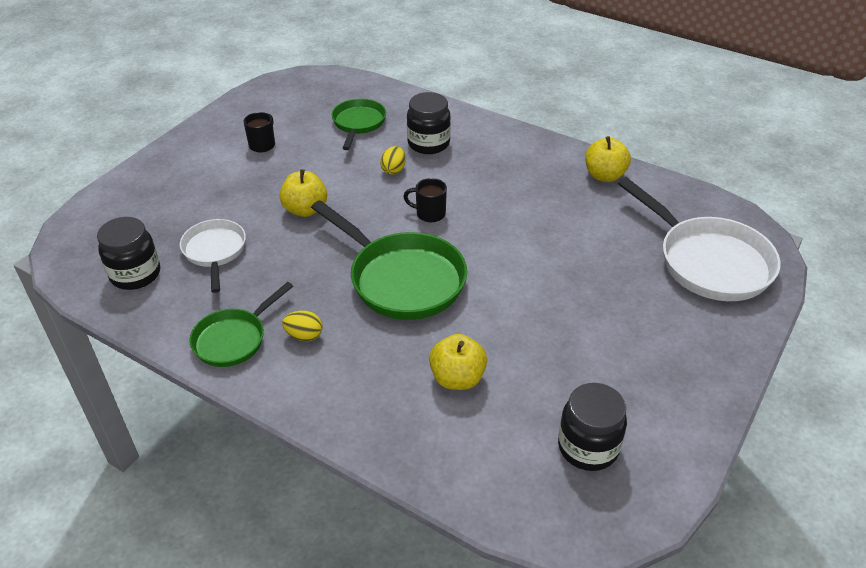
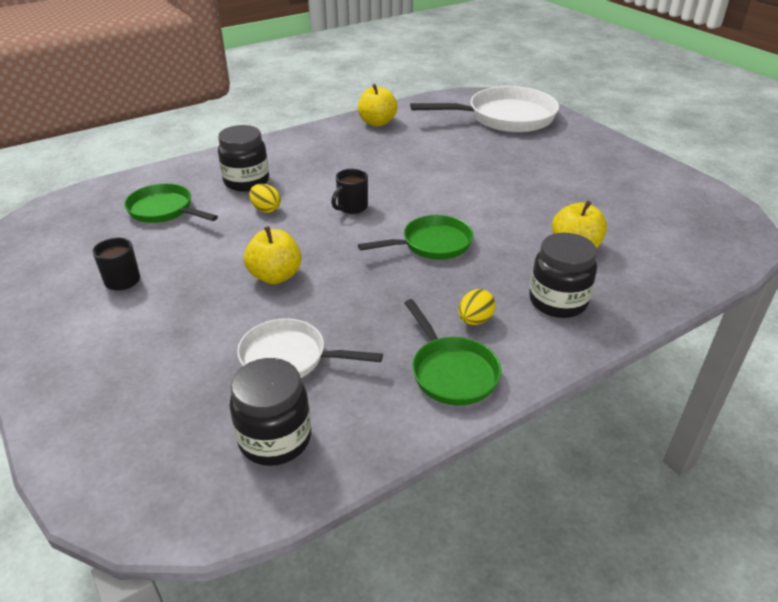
camera: 65 degrees left, 5 degrees down
green pan [311,200,467,320] -> green pan [358,215,473,260], size x0.59
black jar [558,383,627,471] -> black jar moved to [529,233,597,318]

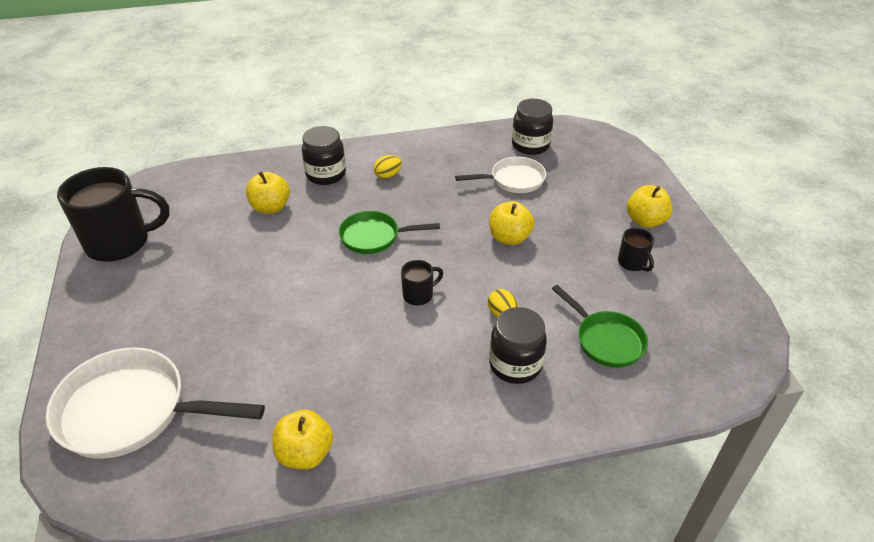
camera: 160 degrees left, 5 degrees up
white pan [237,318,383,378] -> white pan turned 45 degrees counterclockwise [455,156,546,193]
green pan [404,299,501,405] -> none
none -> black mug [57,167,169,262]
none -> yellow apple [627,185,673,228]

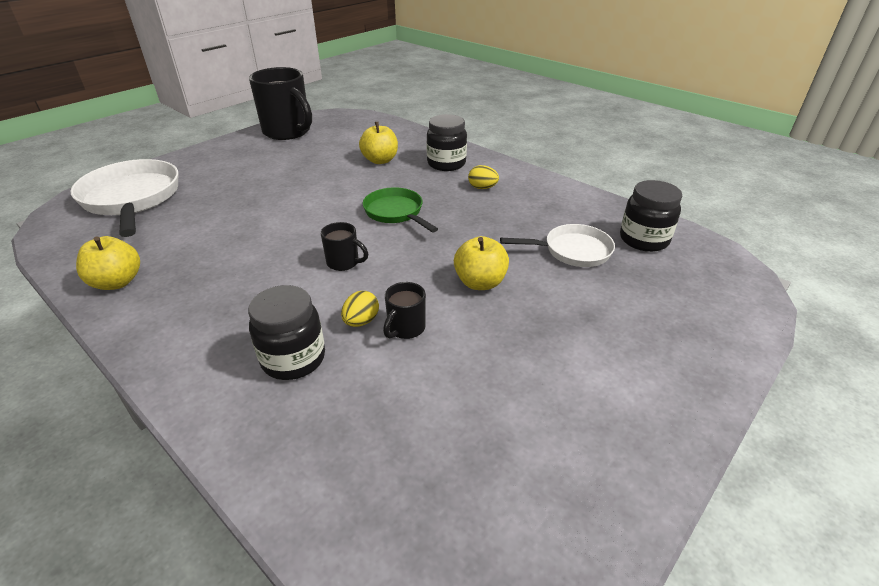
camera: 55 degrees right, 5 degrees down
white pan [455,156,546,193] -> white pan turned 45 degrees counterclockwise [500,224,615,267]
green pan [552,285,648,368] -> none
black mug [618,228,654,272] -> black mug moved to [383,282,426,339]
yellow apple [627,185,673,228] -> none

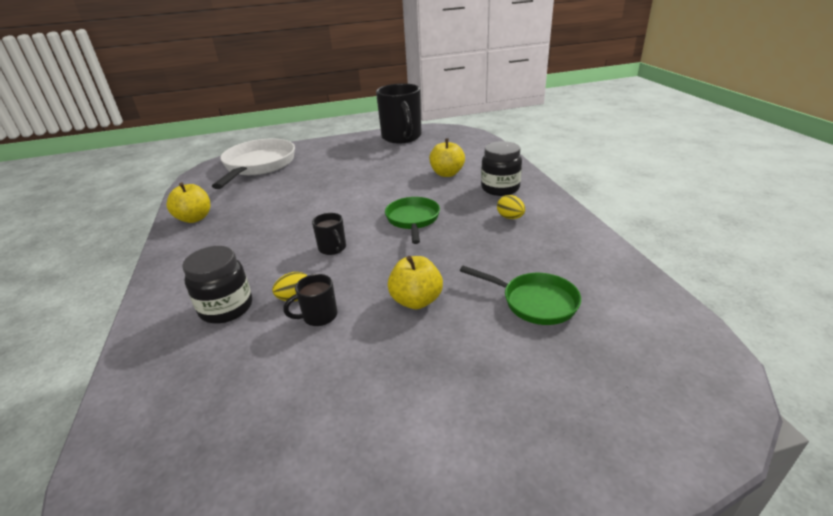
camera: 35 degrees right, 5 degrees down
white pan [500,224,615,267] -> green pan [460,266,581,325]
black jar [620,180,682,252] -> none

